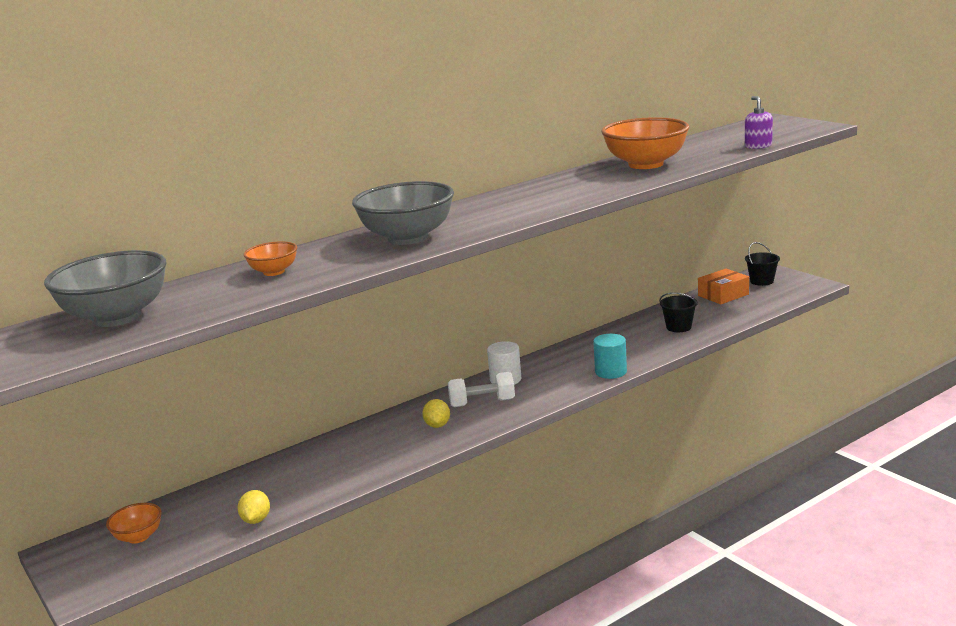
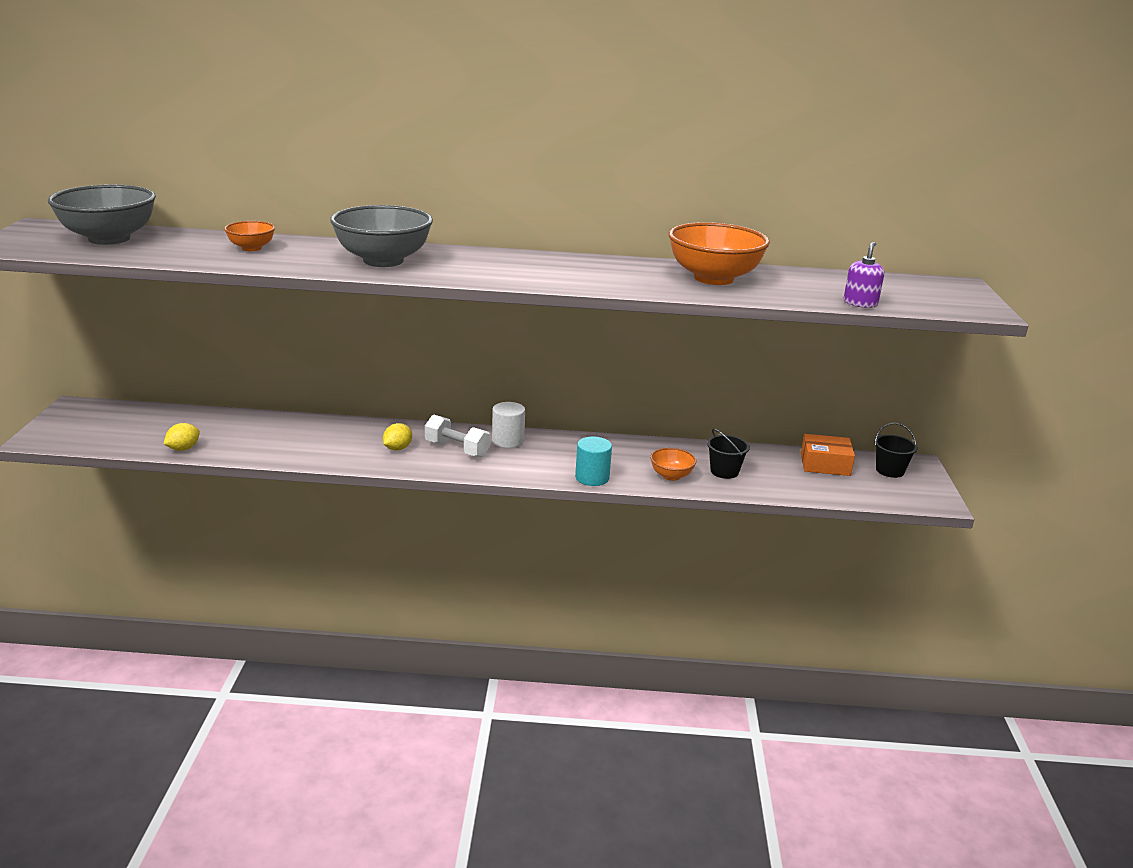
camera: 35 degrees right, 5 degrees up
orange bowl [106,503,162,543] -> orange bowl moved to [650,448,697,481]

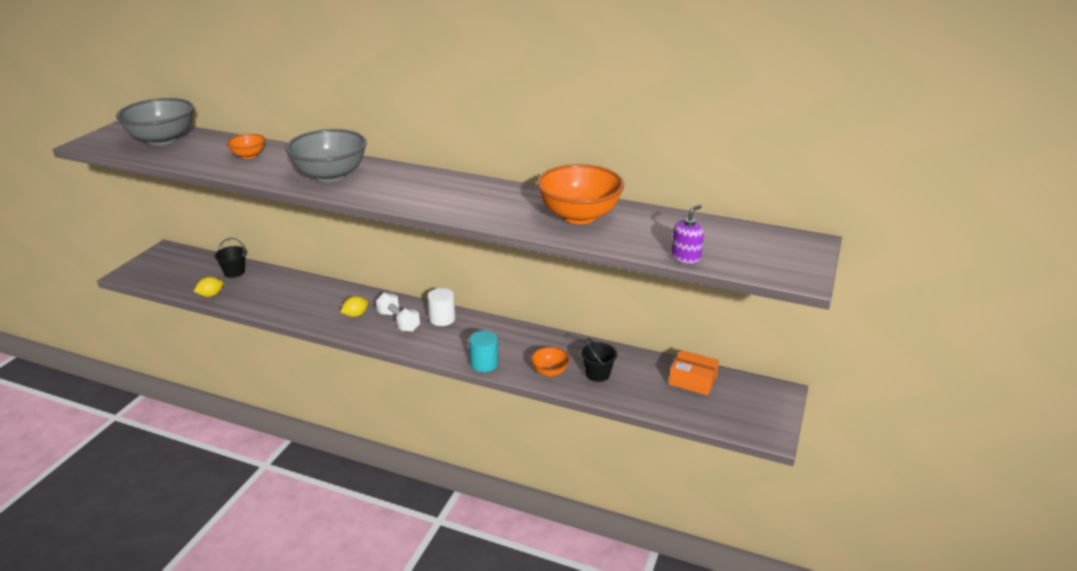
camera: 20 degrees right, 5 degrees up
black bucket [874,423,918,478] -> black bucket moved to [214,238,246,278]

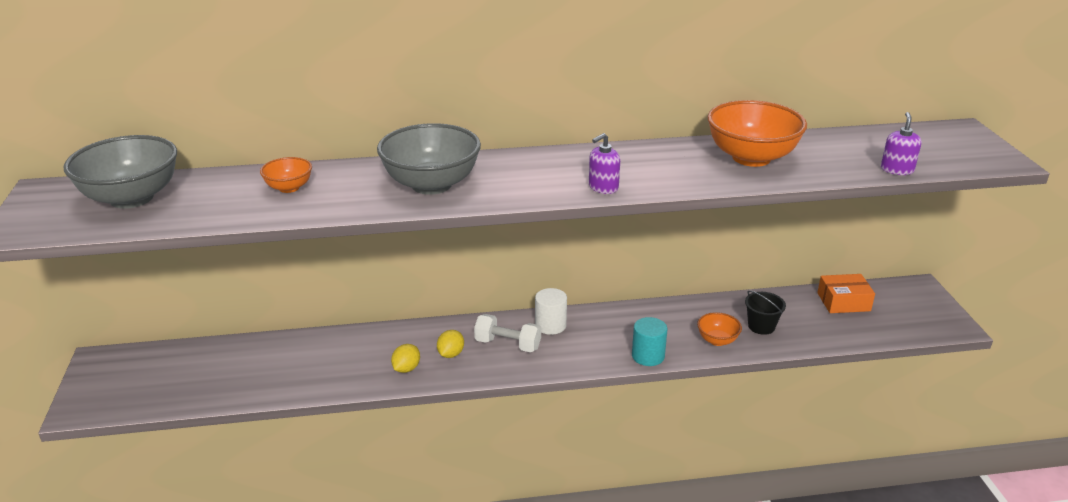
camera: 30 degrees left, 0 degrees up
yellow lemon [194,277,224,297] -> yellow lemon moved to [391,344,420,373]
black bucket [214,238,246,278] -> none
none -> purple soap dispenser [589,133,620,194]

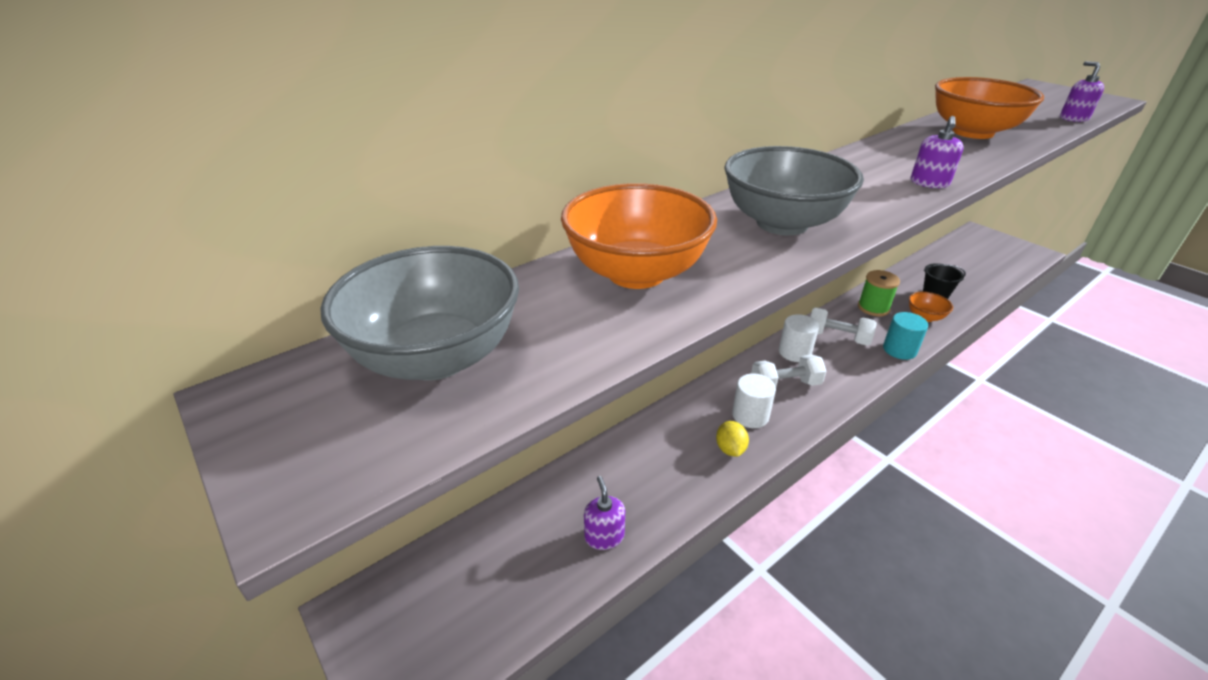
camera: 30 degrees left, 5 degrees up
orange bowl [260,157,312,193] -> orange bowl [561,183,717,289], size x2.01
yellow lemon [437,330,464,358] -> white cylinder [732,373,776,428]
orange box [817,274,875,313] -> none
none -> purple soap dispenser [584,476,625,550]
none -> white dumbbell [810,307,877,346]
none -> green spool [858,270,900,316]

